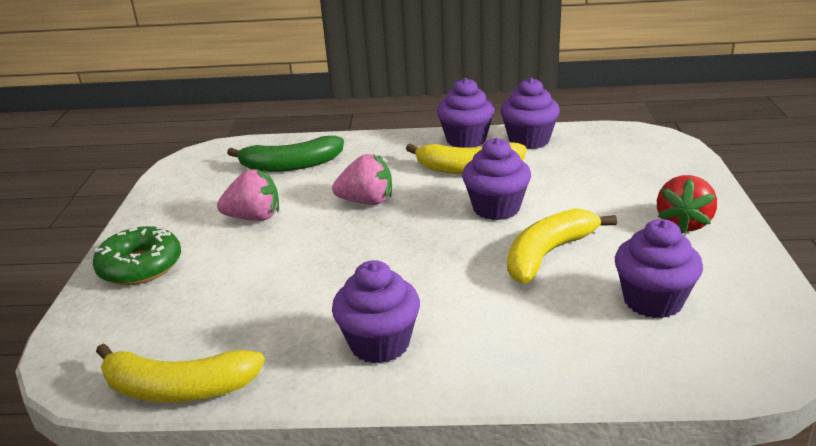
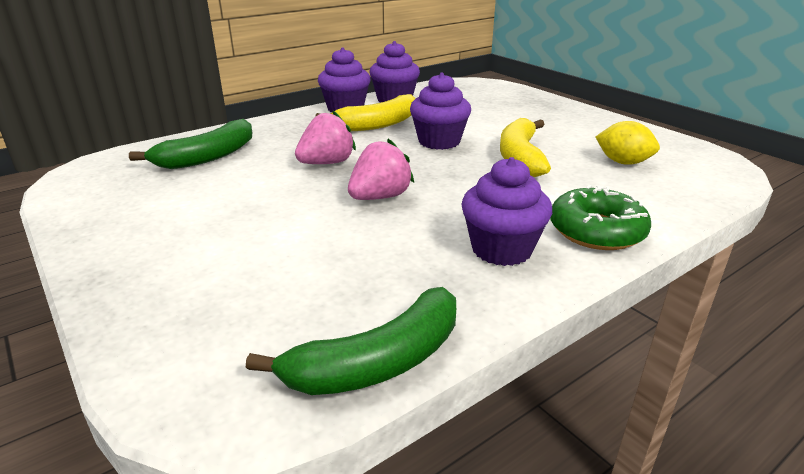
camera: 40 degrees left, 0 degrees up
green donut [93,226,181,285] -> green donut moved to [550,185,651,250]
yellow banana [96,343,265,403] -> green banana [246,287,456,395]
pink strawberry [217,169,279,221] -> pink strawberry moved to [348,139,414,200]
purple cupcake [615,219,703,318] -> yellow lemon [596,121,660,165]
red strawberry [657,175,717,234] -> none

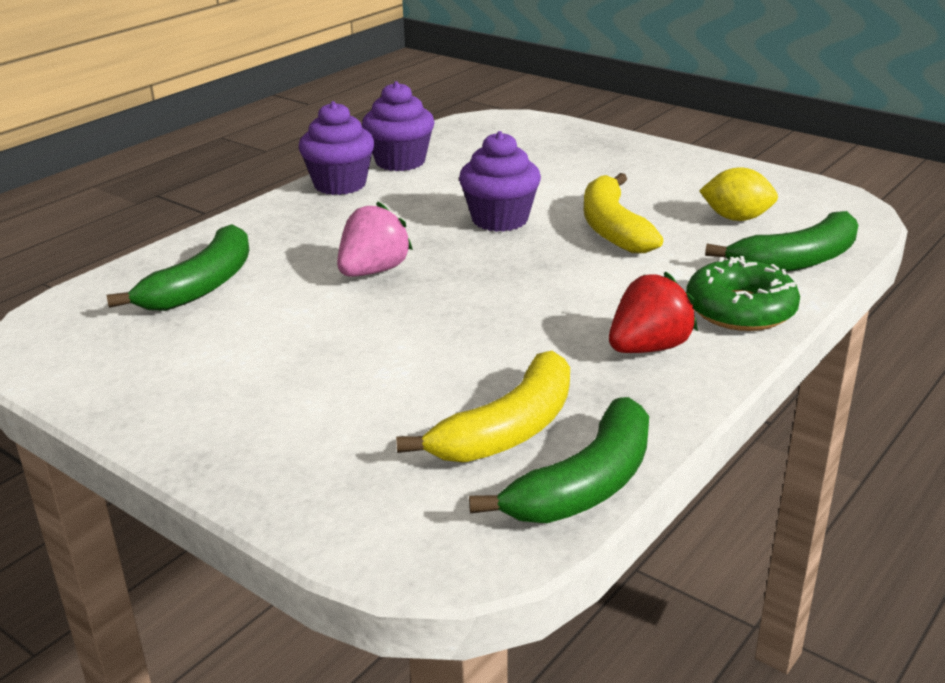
camera: 15 degrees left, 0 degrees up
yellow banana [316,94,416,131] -> yellow banana moved to [396,351,570,463]
pink strawberry [348,139,414,200] -> none
purple cupcake [461,157,552,266] -> red strawberry [609,272,698,353]
none -> green banana [705,211,858,272]

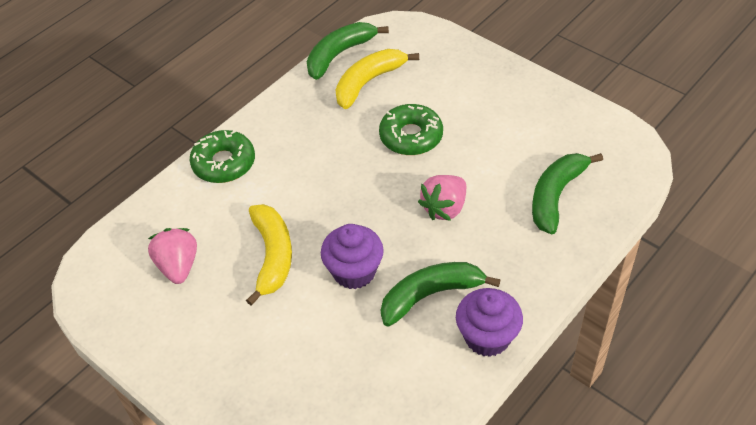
camera: 175 degrees left, 20 degrees up
purple cupcake [362,81,435,171] -> none
red strawberry [609,272,698,353] -> none
yellow lemon [699,167,778,221] -> pink strawberry [148,228,197,284]
green banana [705,211,858,272] -> green banana moved to [381,262,500,327]
none -> green donut [379,104,443,155]

